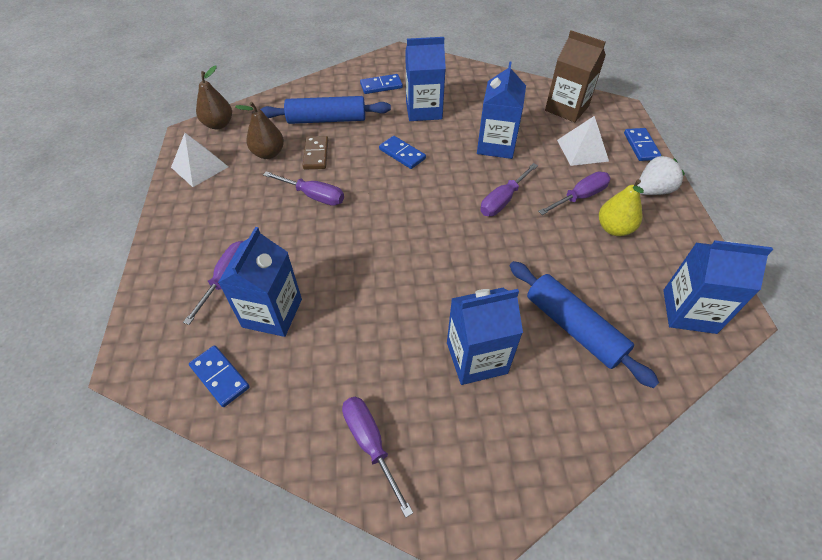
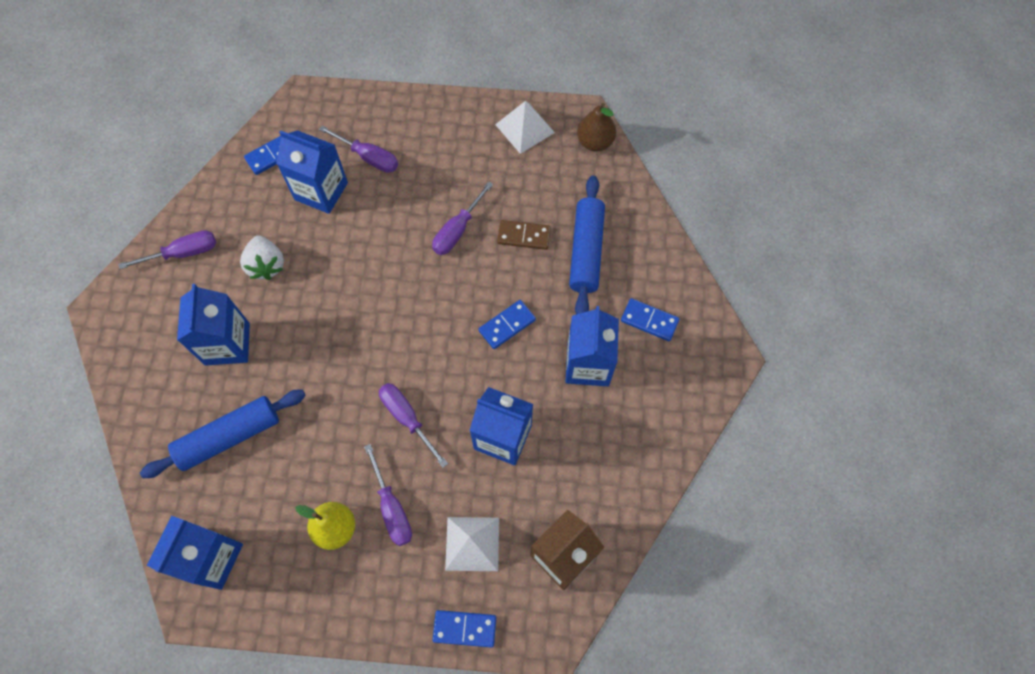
camera: 100 degrees right, 15 degrees up
brown pear [235,102,284,159] -> none
blue domino [360,74,403,94] -> blue domino turned 60 degrees counterclockwise [621,298,679,341]
white strawberry [637,156,685,195] -> white strawberry moved to [240,235,284,280]

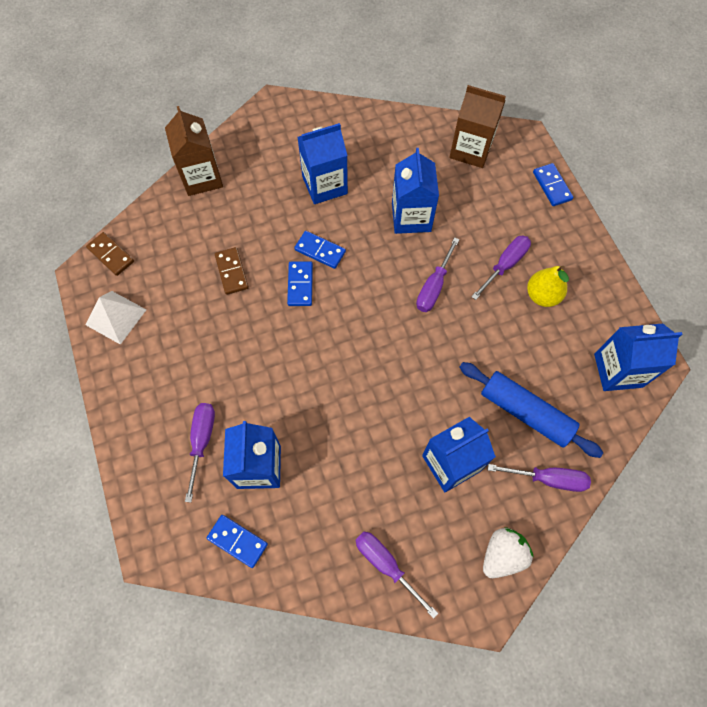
camera: 115 degrees left, 0 degrees up
white strawberry [240,235,284,280] -> white strawberry moved to [483,527,534,578]
purple screwdriver [432,181,493,255] -> purple screwdriver moved to [488,464,591,492]
white pyramid [445,517,499,571] -> none
blue rolling pin [569,176,605,314] -> none
brown pear [577,103,616,151] -> brown domino [86,232,134,276]
blue domino [621,298,679,341] -> blue domino moved to [287,261,313,306]
none -> brown carton [165,106,223,196]

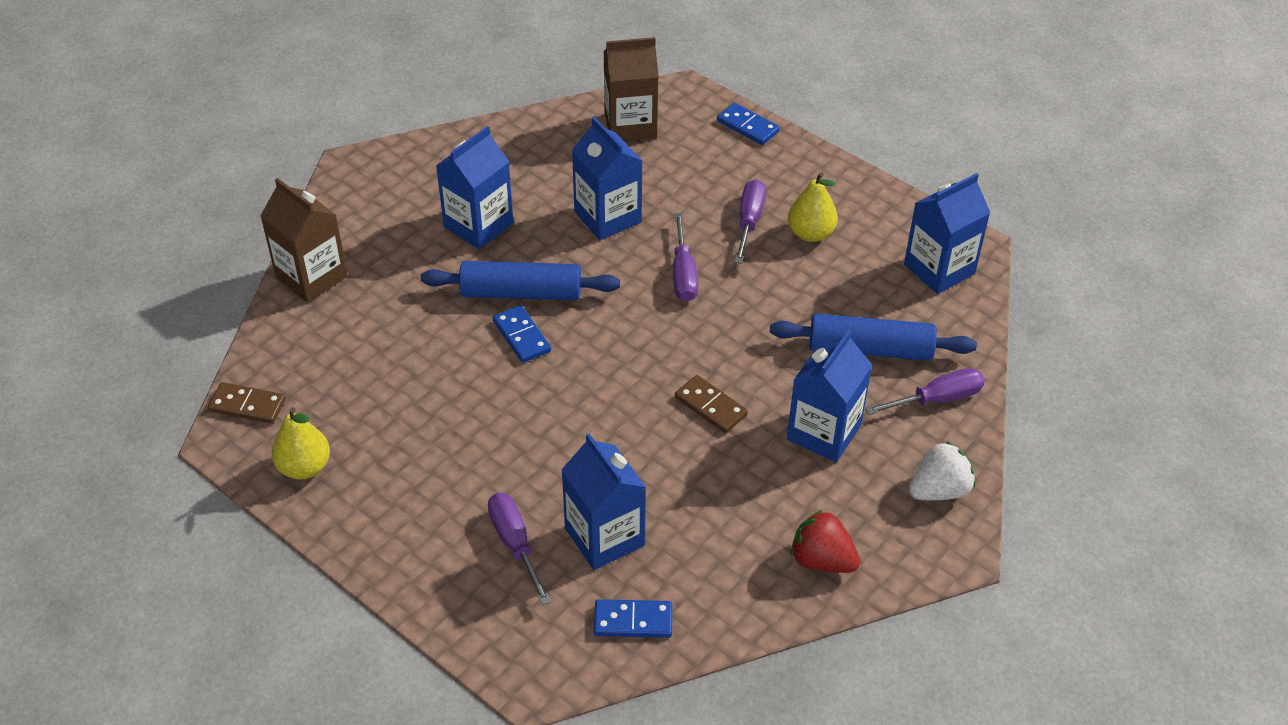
camera: 30 degrees left, 20 degrees down
white pyramid [85,291,146,345] -> yellow pear [272,407,330,479]
brown domino [215,247,249,295] -> brown domino moved to [675,375,748,433]
blue domino [294,231,346,269] -> blue rolling pin [421,261,620,300]
purple screwdriver [355,532,438,619] -> red strawberry [791,510,860,573]
white strawberry [483,527,534,578] -> white strawberry turned 45 degrees clockwise [909,441,975,500]

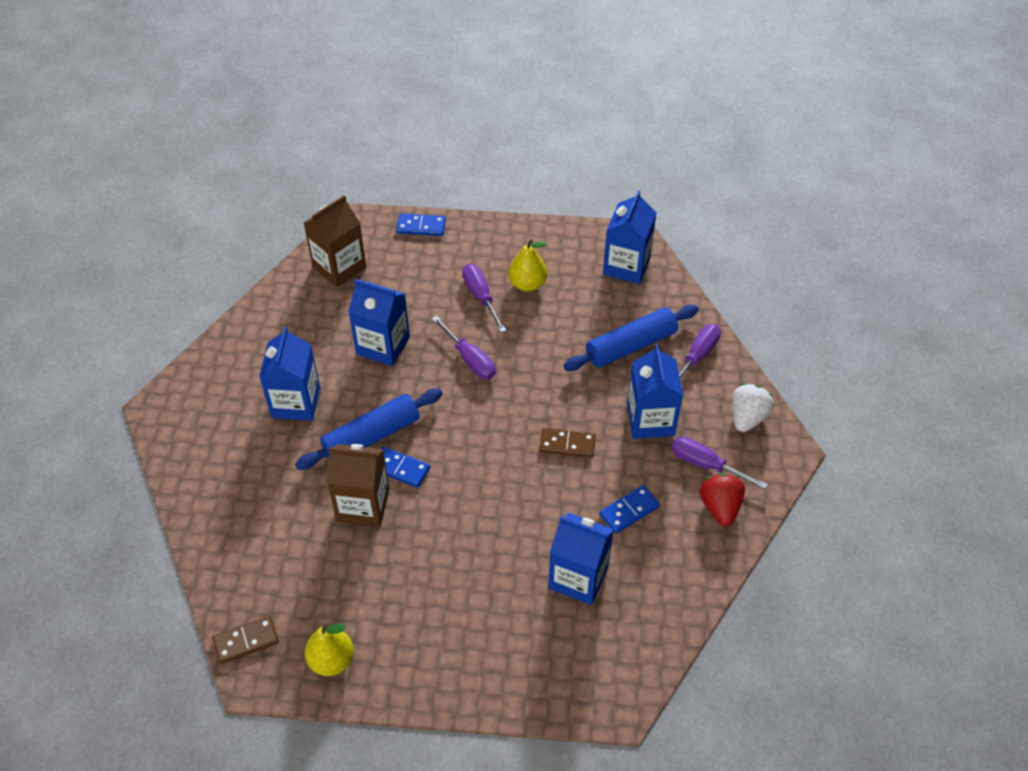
camera: 35 degrees left, 5 degrees up
brown carton [260,178,348,303] -> brown carton moved to [327,444,389,527]
purple screwdriver [488,493,551,605] -> purple screwdriver moved to [671,437,768,489]
blue domino [594,599,672,638] -> blue domino moved to [599,485,660,534]
red strawberry [791,510,860,573] -> red strawberry turned 90 degrees clockwise [700,474,745,526]

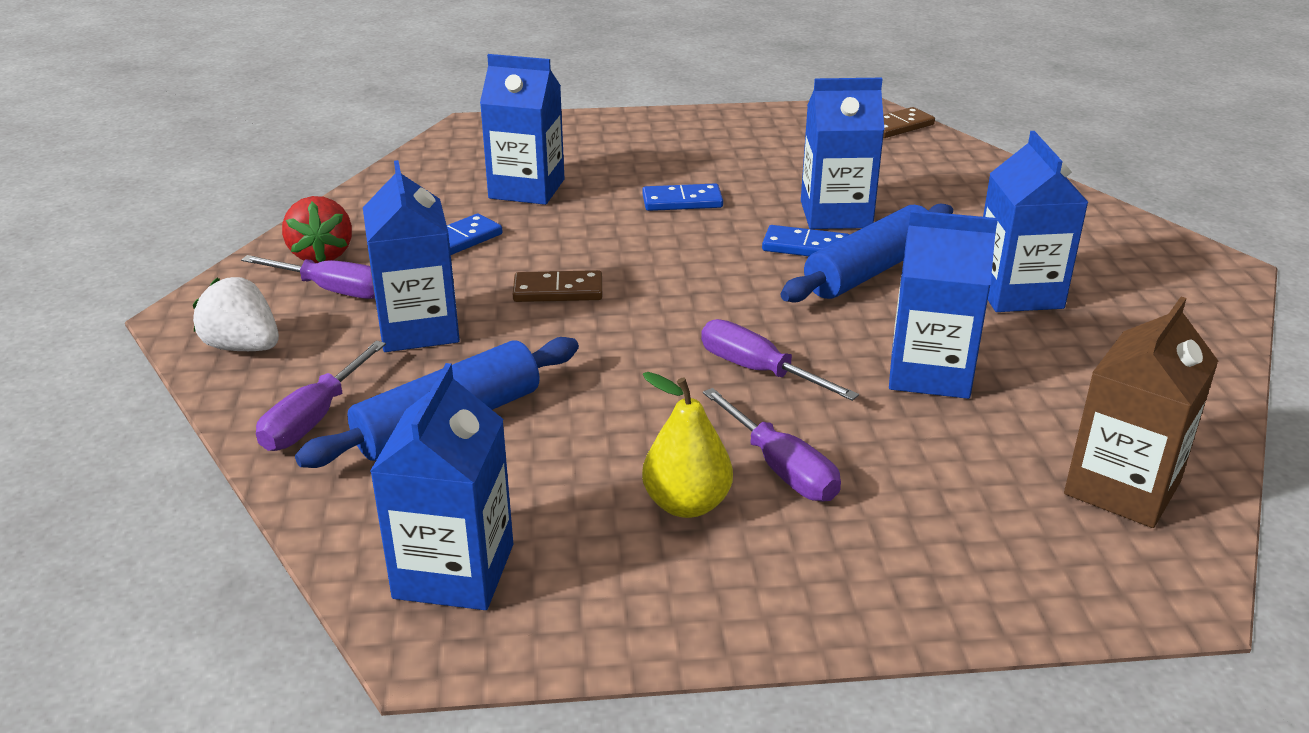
camera: 170 degrees right, 20 degrees down
yellow pear [305,624,354,676] -> none
brown carton [327,444,389,527] -> blue carton [801,78,884,229]
blue domino [396,214,446,236] -> blue domino moved to [642,183,723,211]
white strawberry [732,383,774,432] -> white strawberry turned 105 degrees clockwise [193,277,279,351]

